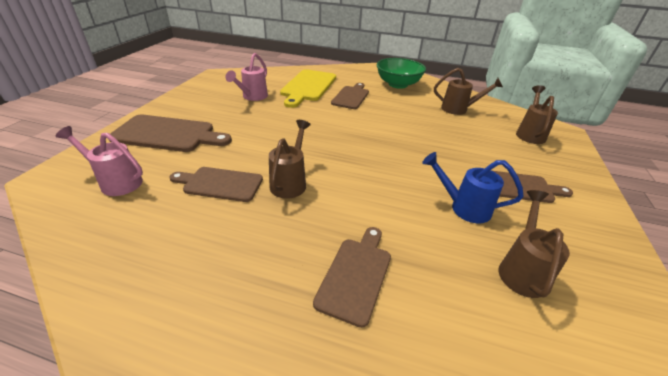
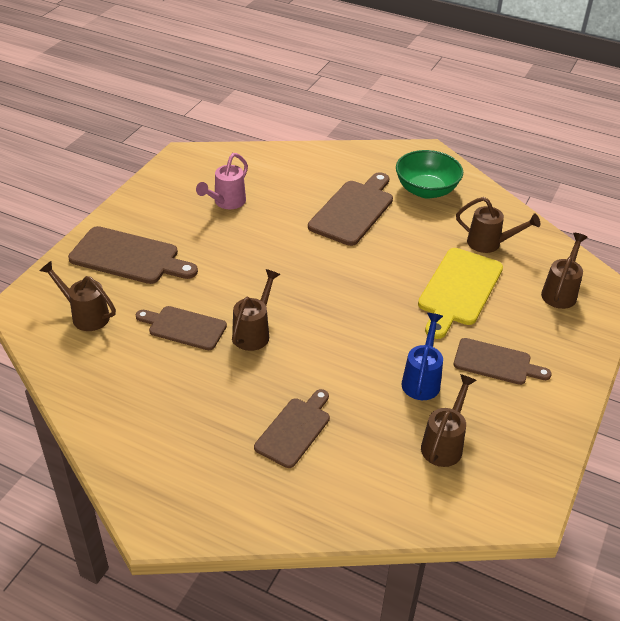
camera: 10 degrees right, 5 degrees up
pink watering can [56,126,143,196] -> brown watering can [39,261,116,331]
yellow cutting board [280,69,336,108] -> yellow cutting board moved to [418,248,503,339]
brown cutting board [331,83,369,109] -> brown cutting board [308,172,393,246], size x1.52
blue watering can [422,152,524,224] -> blue watering can turned 75 degrees clockwise [402,313,443,400]

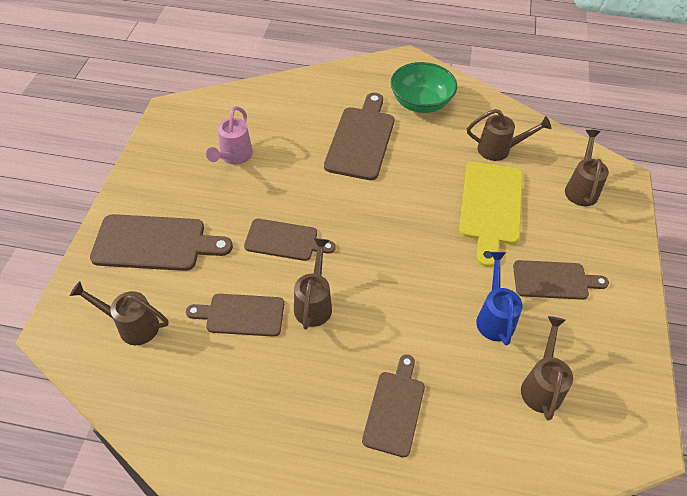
camera: 15 degrees left, 10 degrees up
none -> brown cutting board [244,219,335,261]

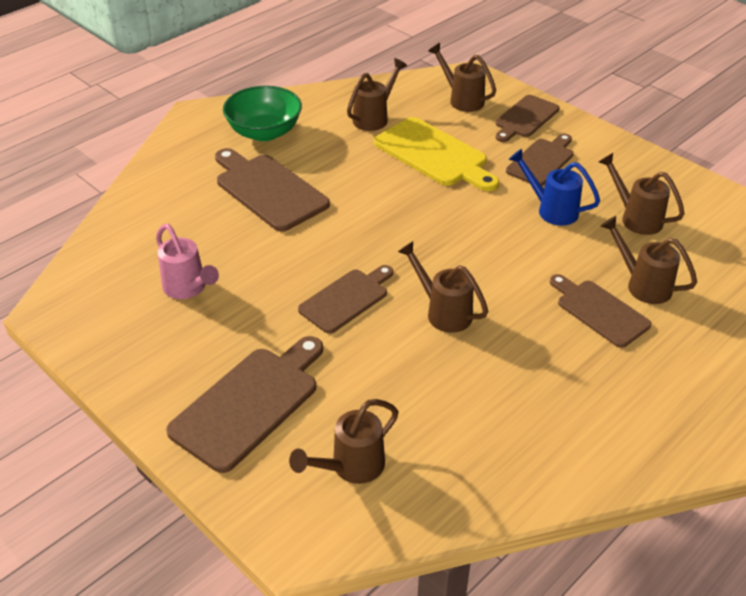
camera: 55 degrees left, 10 degrees down
brown cutting board [186,294,284,337] -> brown cutting board moved to [495,95,559,142]
none -> brown watering can [601,216,697,304]

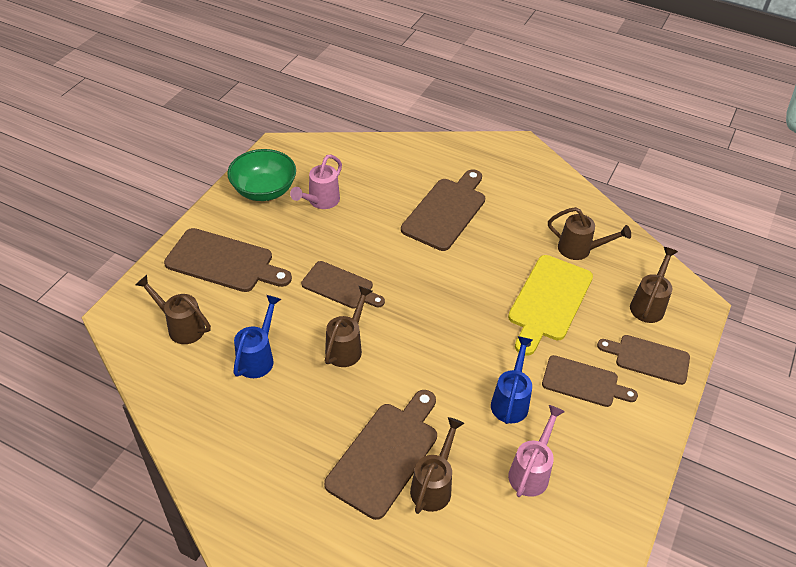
camera: 70 degrees right, 5 degrees up
green bowl [223,86,302,141] -> green bowl moved to [227,149,296,201]
brown cutting board [550,274,651,348] -> brown cutting board [324,390,437,520], size x1.52
brown watering can [599,153,685,235] -> pink watering can [508,405,565,497]
none -> blue watering can [233,295,281,378]

